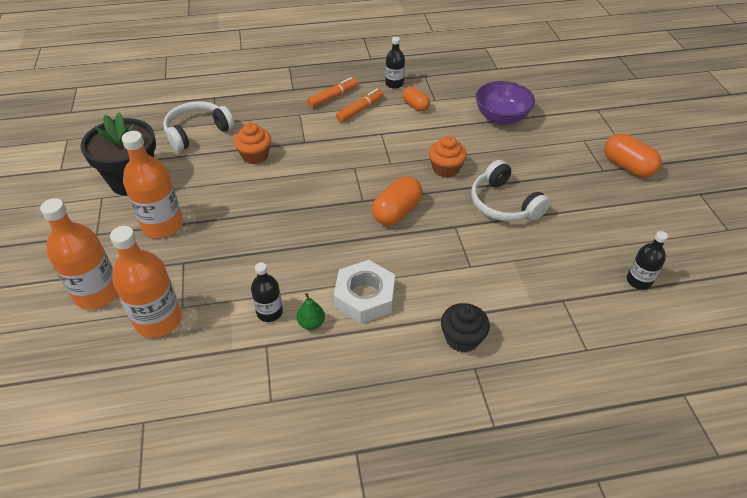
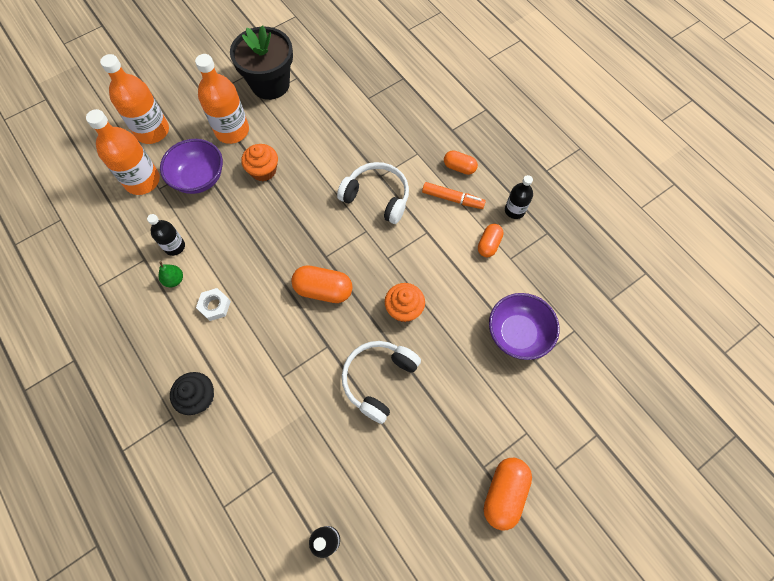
camera: 65 degrees right, 20 degrees up
white headphones [163,101,235,152] -> white headphones moved to [337,162,409,224]
orange cupcake [234,123,271,164] -> orange cupcake moved to [241,144,278,181]
orange marker [307,77,358,108] -> orange capsule [444,150,478,175]
white nut [334,260,395,324] -> white nut [196,288,231,321], size x0.57
none -> purple bowl [160,139,223,194]

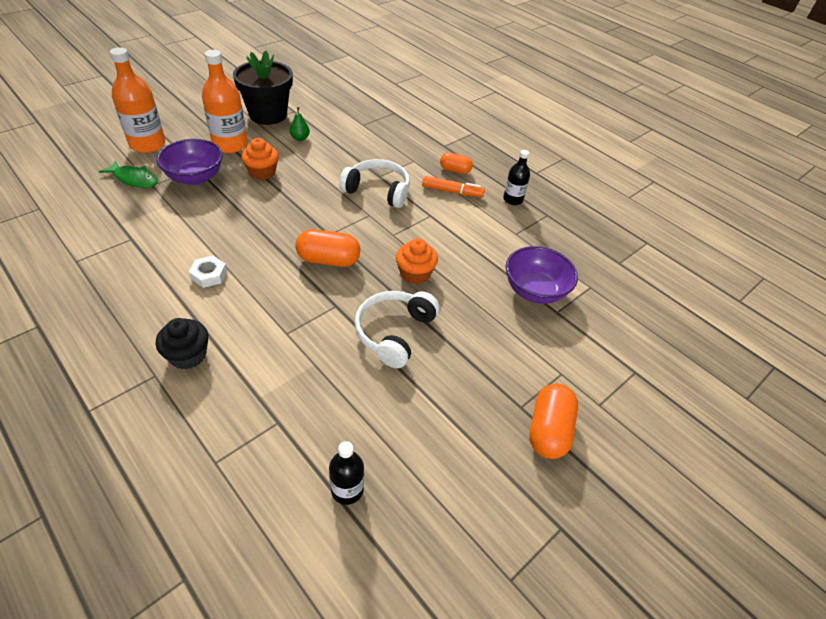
camera: 10 degrees left, 20 degrees down
orange bottle [86,109,160,195] -> green fish [99,160,158,188]
black bottle [147,214,185,256] -> none
green pear [159,261,183,287] -> green pear moved to [290,107,310,141]
orange capsule [478,224,504,257] -> none

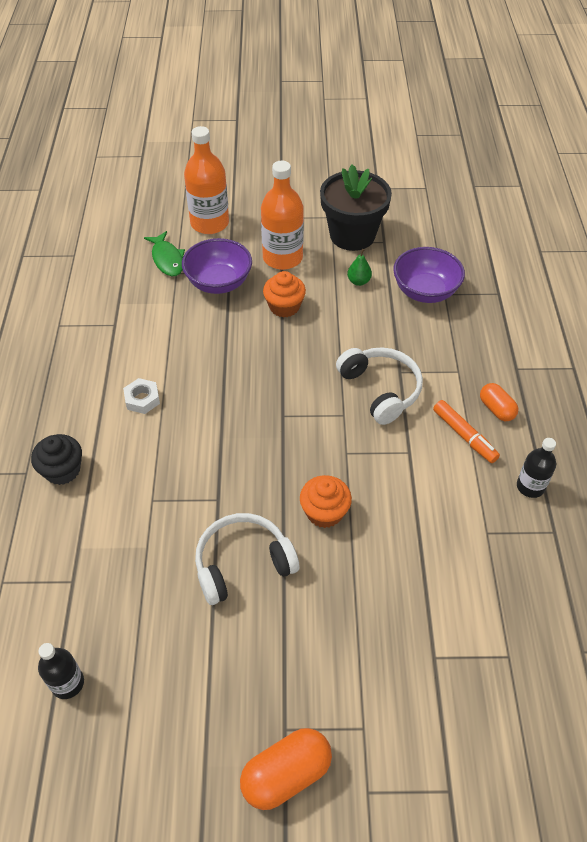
camera: 45 degrees right, 5 degrees up
orange capsule [295,229,360,267] -> none
purple bowl [506,246,578,304] -> purple bowl moved to [393,247,465,303]

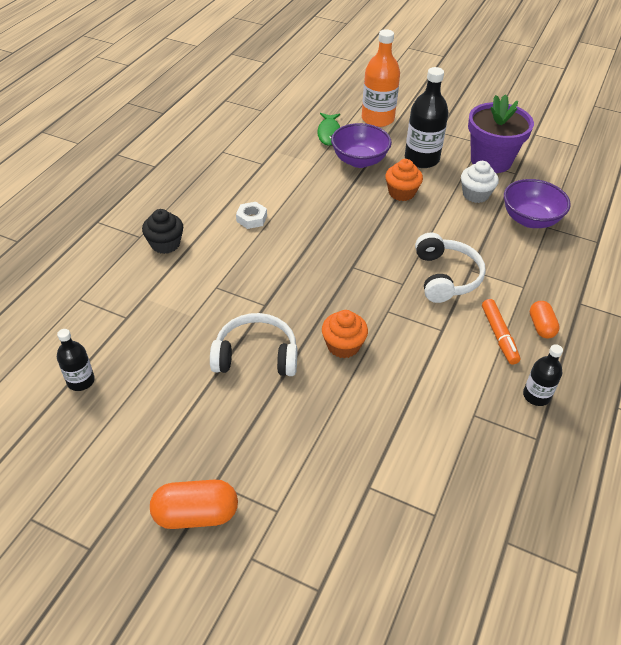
camera: 25 degrees right, 5 degrees down
orange bottle [261,161,304,270] -> black bottle [405,67,449,168]
black flower pot [320,165,392,251] -> purple flower pot [468,94,534,173]
green pear [347,249,372,286] -> white cupcake [461,161,499,203]

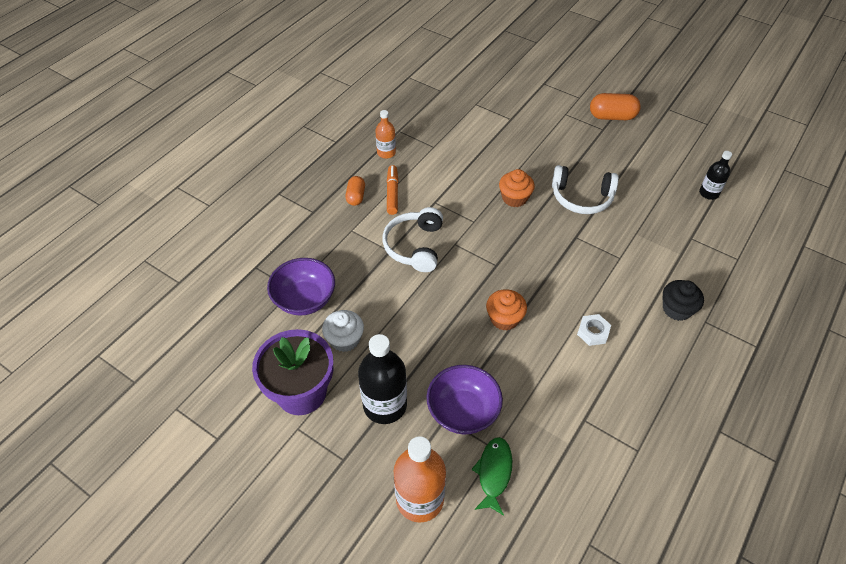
camera: 170 degrees left, 5 degrees up
orange cupcake [385,159,423,201] -> orange cupcake moved to [486,289,527,330]
black bottle [523,344,563,406] -> orange bottle [375,110,396,159]

